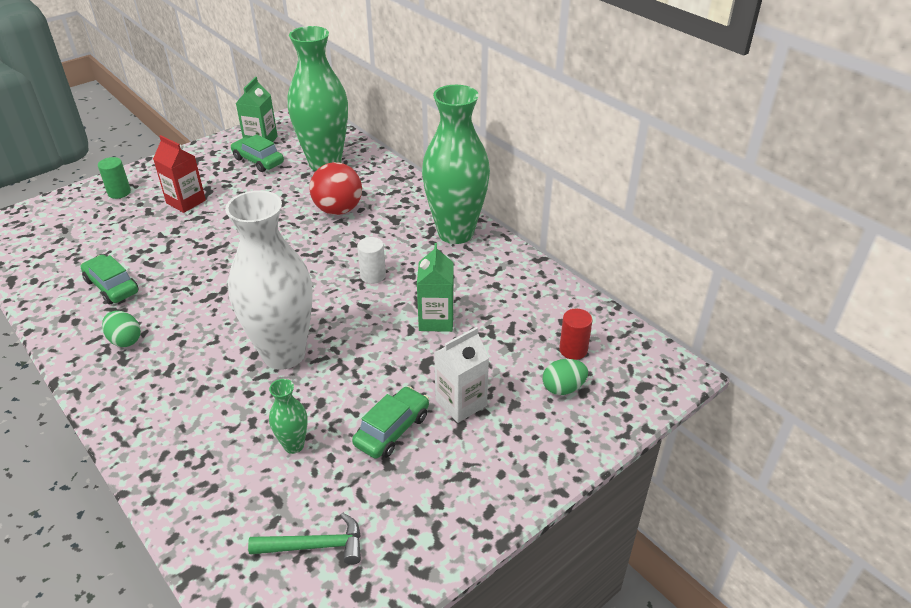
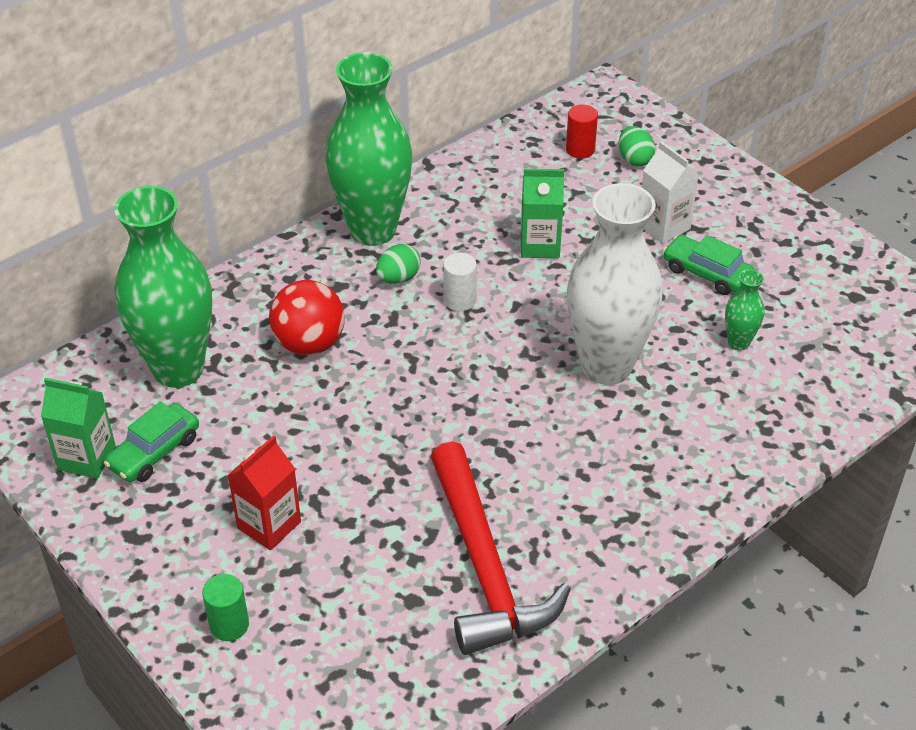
camera: 90 degrees left, 5 degrees up
green car [81,254,139,304] -> red hammer [431,441,571,655]
green egg [102,311,141,347] -> green egg moved to [376,244,421,284]
green hammer [248,512,361,565] -> none

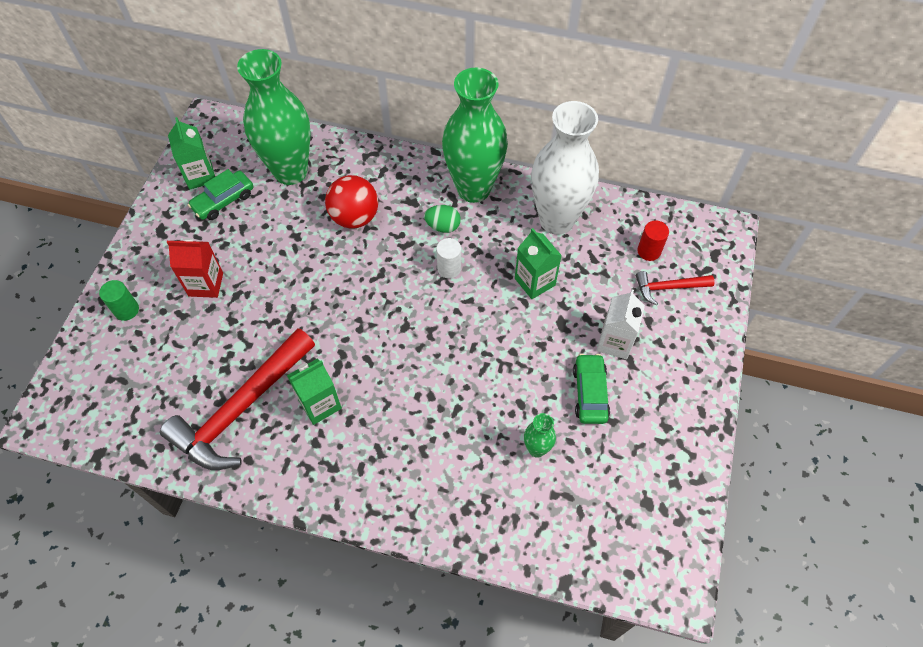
camera: 55 degrees right, 15 degrees up
green car [104,401,199,482] -> green car turned 45 degrees counterclockwise [188,169,253,220]
white vase [567,183,663,385] -> white vase moved to [531,101,599,235]
green egg [619,126,656,167] -> red hammer [636,271,715,306]
none -> green carton [287,359,342,425]

